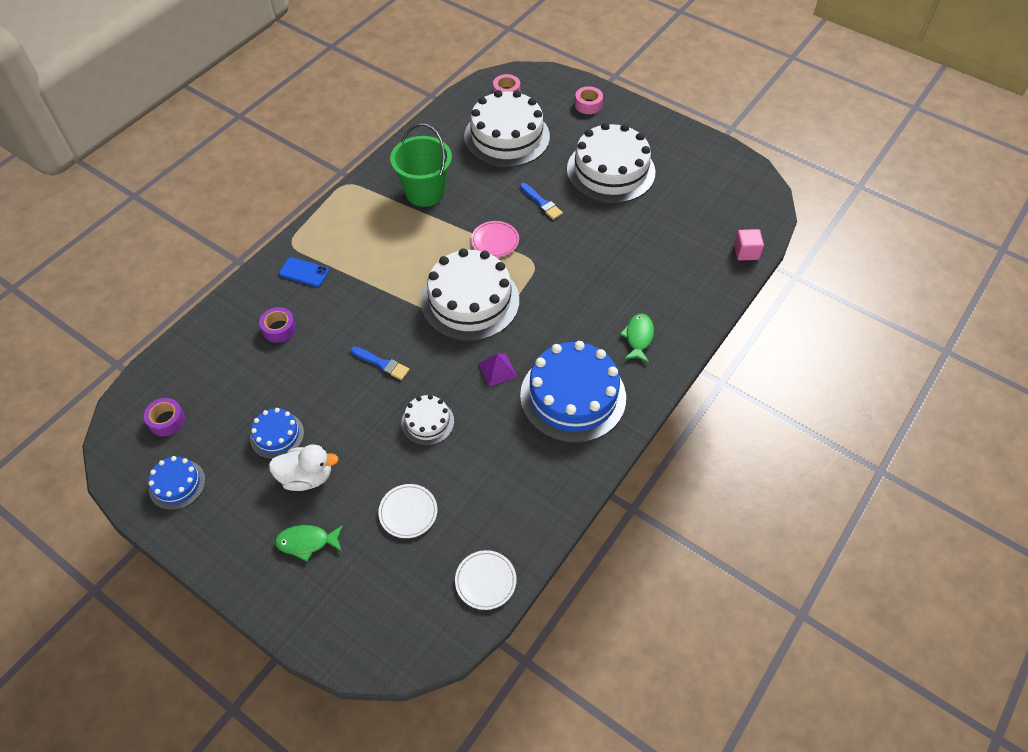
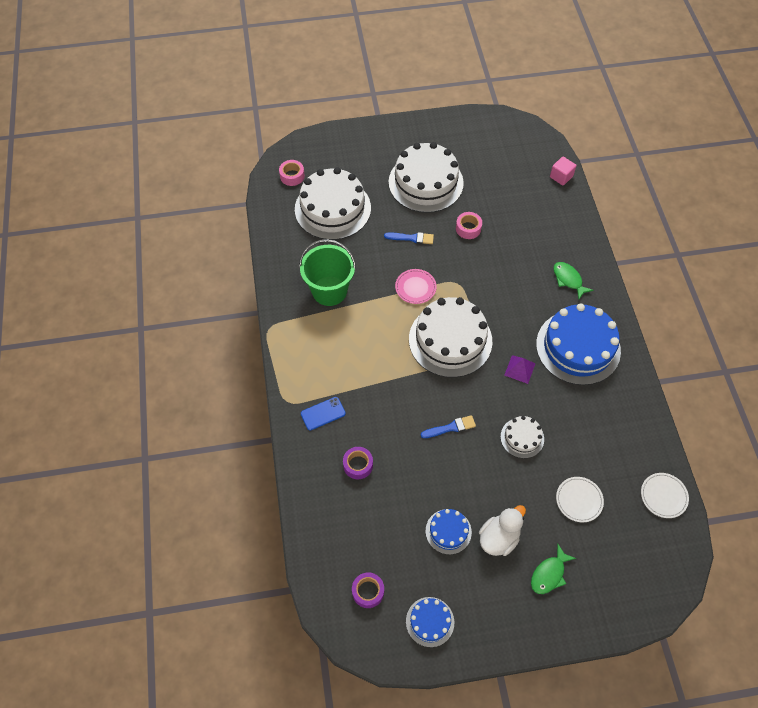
camera: 45 degrees left, 5 degrees up
pink tape [575,86,603,114] -> pink tape moved to [456,212,482,239]

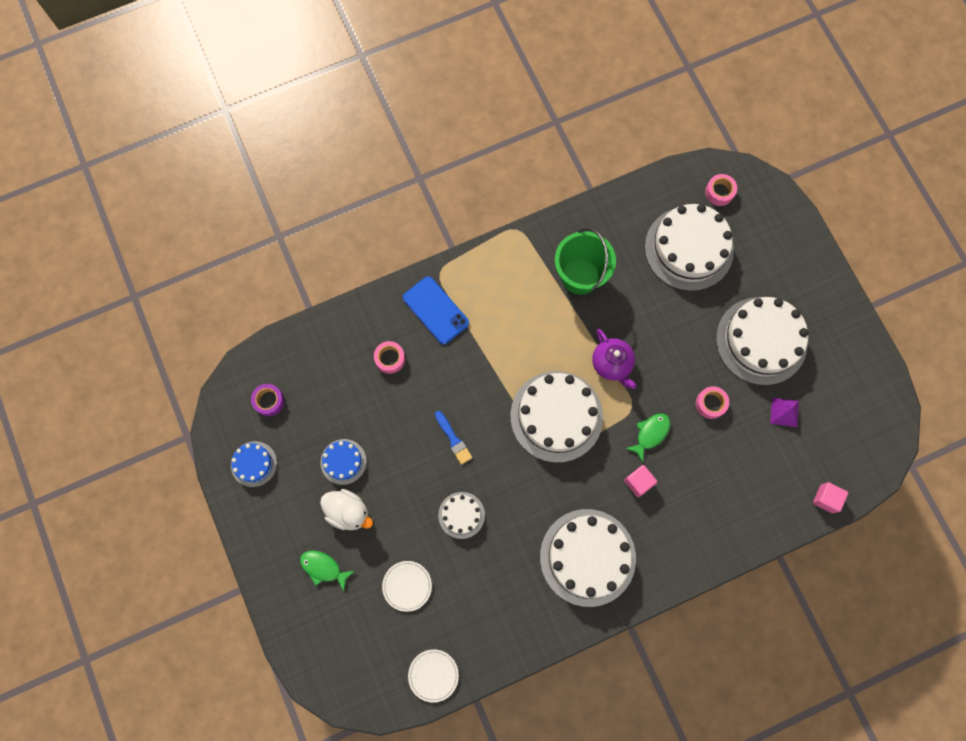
camera: 75 degrees right, 15 degrees up
blue phone [301,397,346,430] -> blue phone [403,276,469,345], size x1.57
purple tape [343,447,373,479] -> pink tape [374,341,405,374]
blue brush [384,232,434,244] -> none
pink plate [395,269,437,304] -> purple teapot [592,329,636,389]
purple pyramid [504,355,536,384] -> purple pyramid moved to [770,398,799,427]
blue cake [536,303,621,385] -> white cake [540,509,636,607]
green fish [553,262,593,299] -> green fish moved to [625,413,670,462]
none -> pink cube [624,465,657,497]

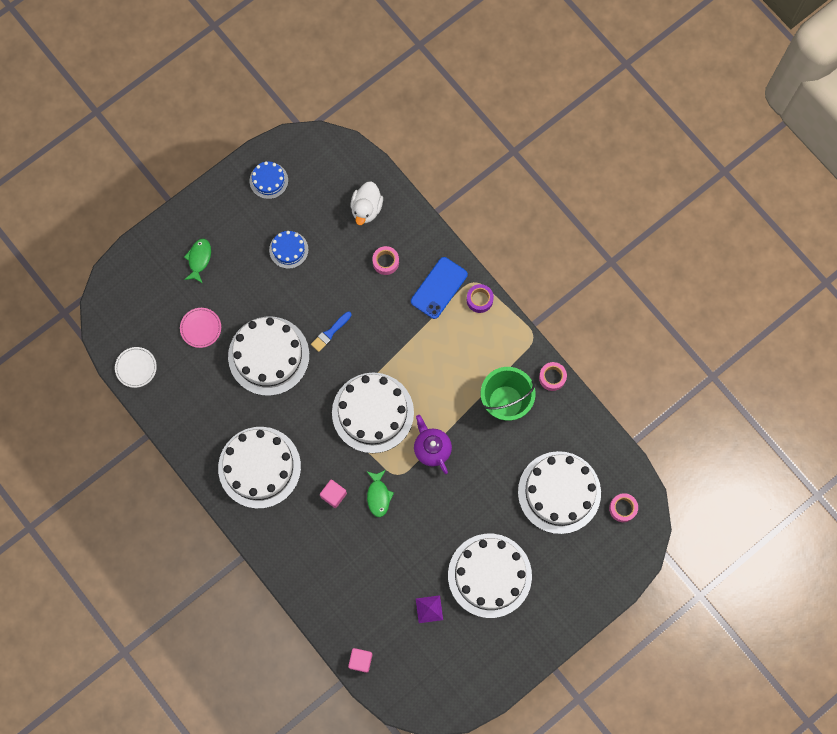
camera: 75 degrees right, 0 degrees up
purple tape [251,384,285,416] -> purple tape moved to [467,284,494,313]
white duck [320,489,373,530] -> white duck moved to [351,181,383,225]
white plate [382,561,432,612] -> pink plate [180,308,221,348]
white cake [438,492,485,539] -> white cake [228,317,309,396], size x2.04
purple teapot [592,329,636,389] -> purple teapot turned 105 degrees clockwise [414,415,452,474]
green fish [625,413,670,462] -> green fish turned 60 degrees clockwise [366,470,394,517]
pink tape [696,386,729,419] -> pink tape moved to [539,362,567,391]

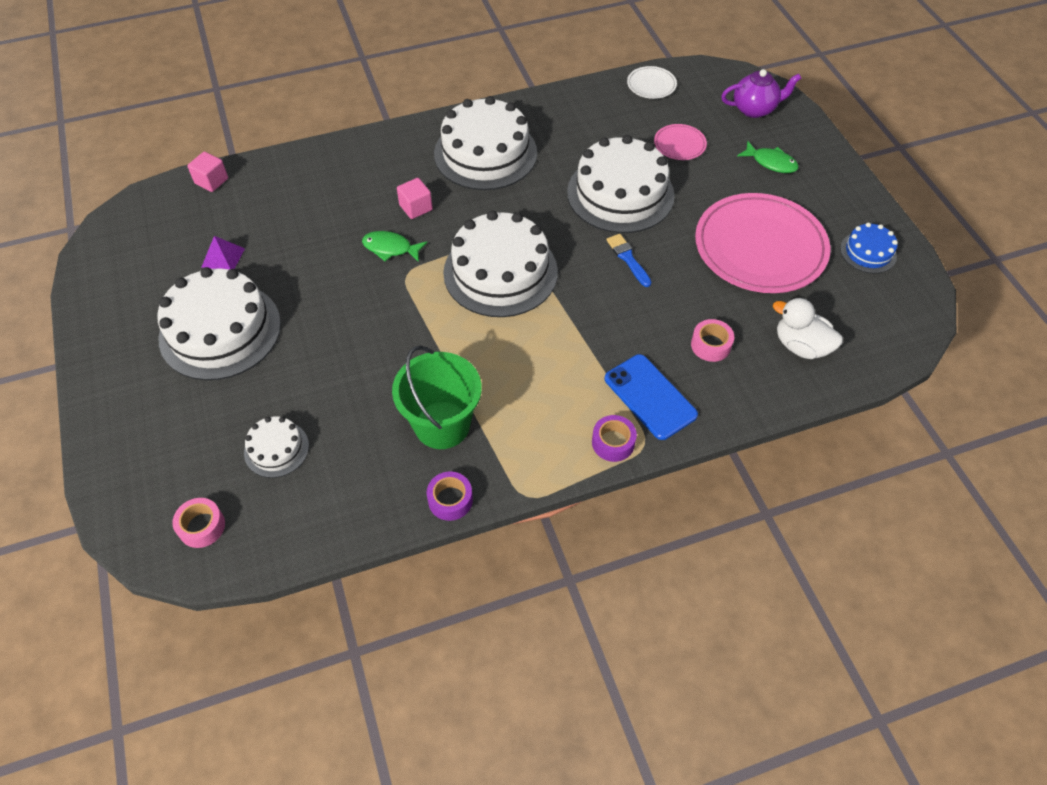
camera: 110 degrees right, 20 degrees down
blue cake [269,231,309,269] -> pink plate [695,193,831,293]
purple teapot [414,415,452,474] -> purple teapot moved to [721,69,801,118]
white cake [518,451,601,534] -> white cake [244,417,309,478], size x0.49
pink tape [539,362,567,391] -> purple tape [427,472,473,521]

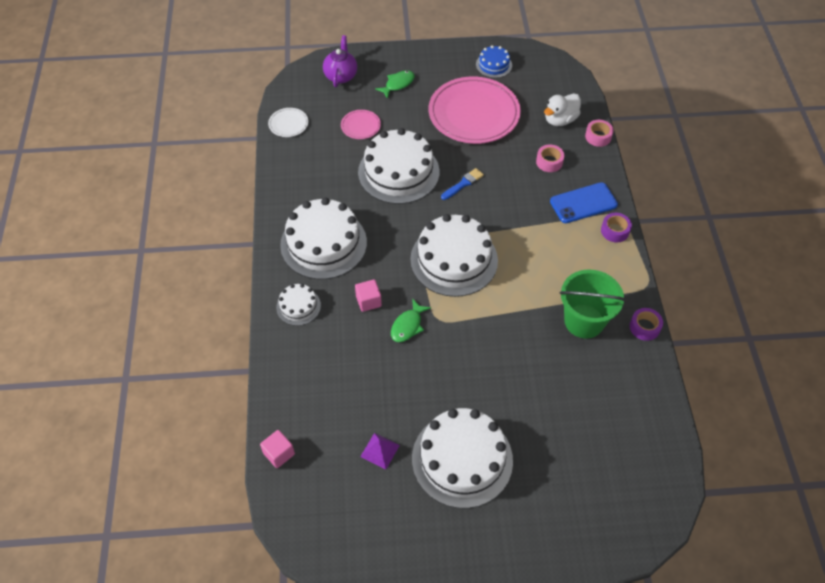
camera: 75 degrees left, 0 degrees up
pink tape [172,498,225,548] -> pink tape moved to [585,120,614,147]
white cake [244,417,309,478] -> white cake moved to [276,284,321,326]
blue brush [606,234,651,287] -> blue brush turned 150 degrees clockwise [441,168,484,200]

